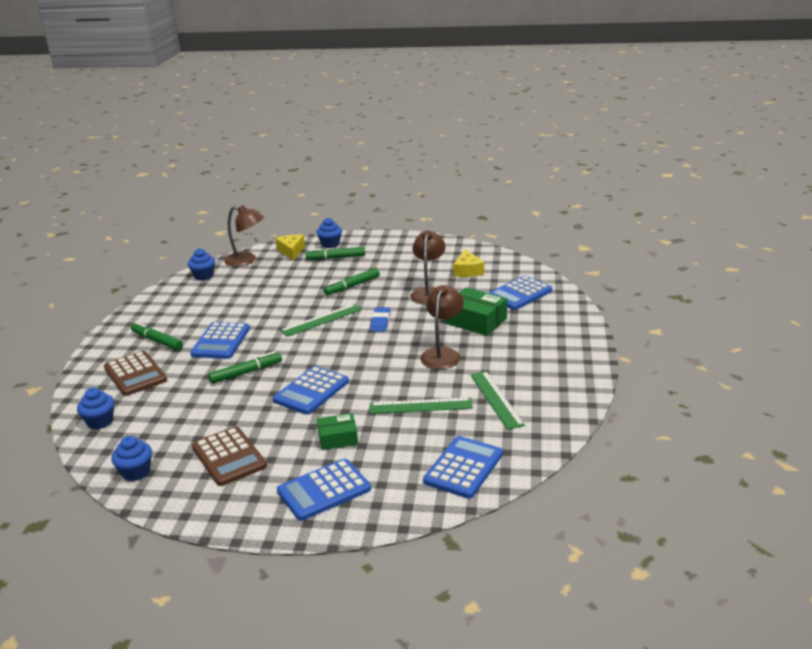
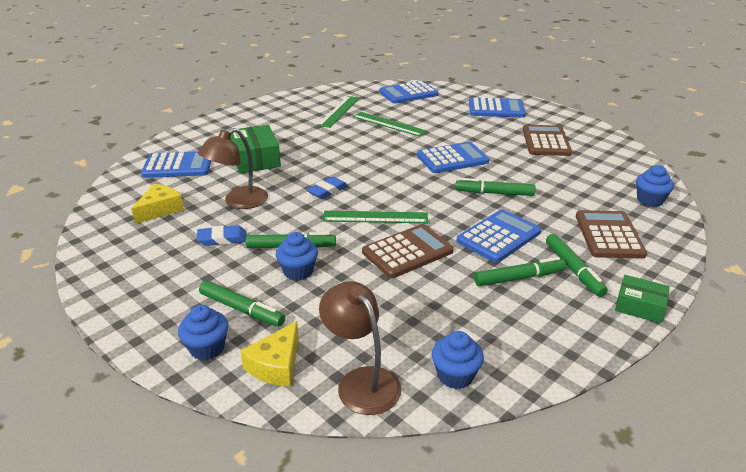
camera: 145 degrees left, 5 degrees up
blue cupcake [111,436,152,481] -> blue cupcake moved to [276,232,318,281]
green box [317,413,358,450] -> green box moved to [615,275,670,323]
brown lamp [420,285,464,369] -> none
none -> blue eraser [197,225,247,246]
none -> brown calculator [362,224,454,278]
none -> green marker [474,257,566,286]

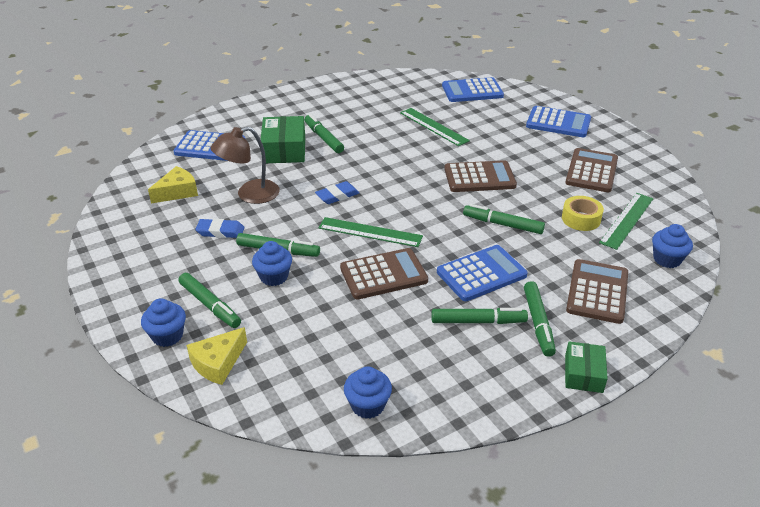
camera: 15 degrees right, 5 degrees up
green ruler [317,96,359,128] -> green ruler moved to [599,193,654,250]
brown lamp [319,281,401,415] -> none
blue calculator [417,142,490,173] -> brown calculator [444,160,517,192]
green box [615,275,670,323] -> green box turned 60 degrees clockwise [565,341,608,393]
none -> green marker [305,114,344,153]
none -> yellow tape [562,196,604,231]

